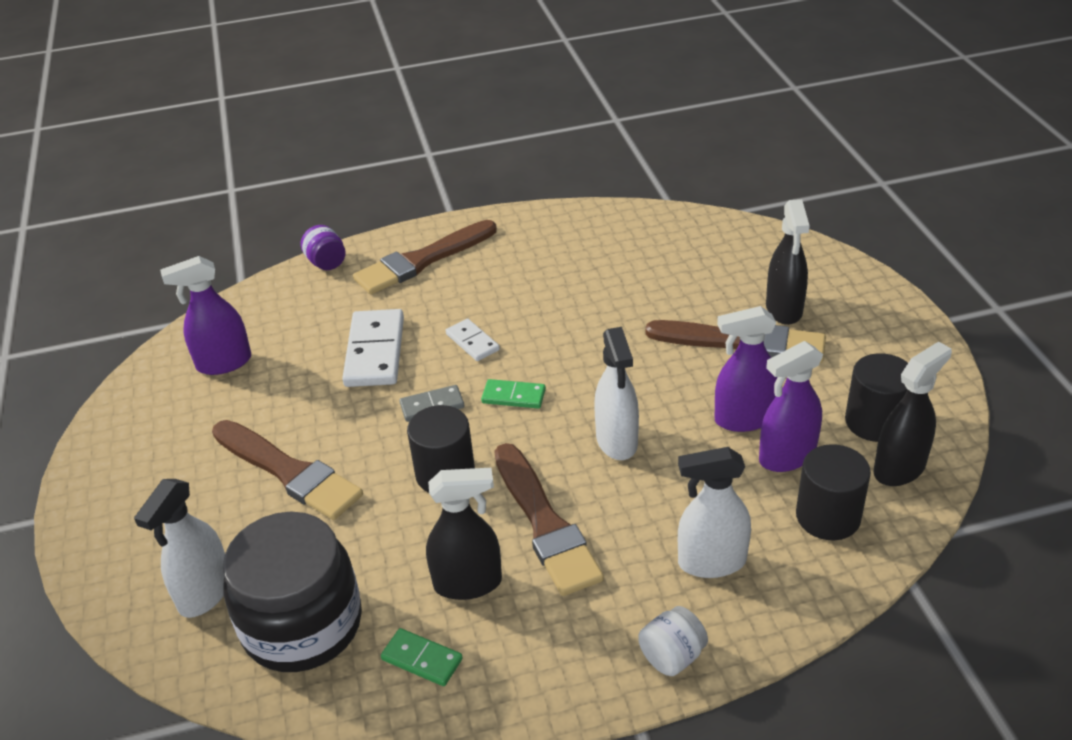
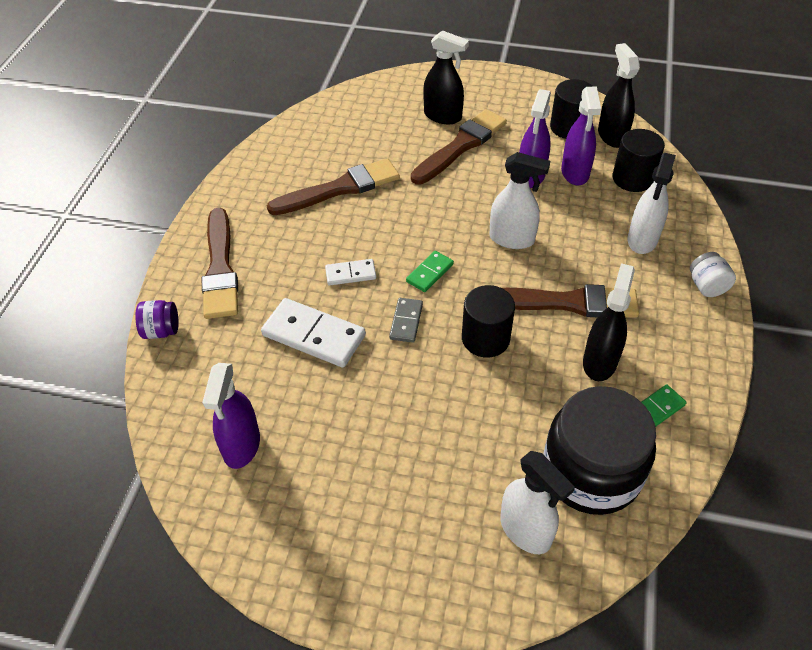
camera: 65 degrees left, 10 degrees up
brown brush [212,420,363,520] -> brown brush moved to [267,158,400,215]

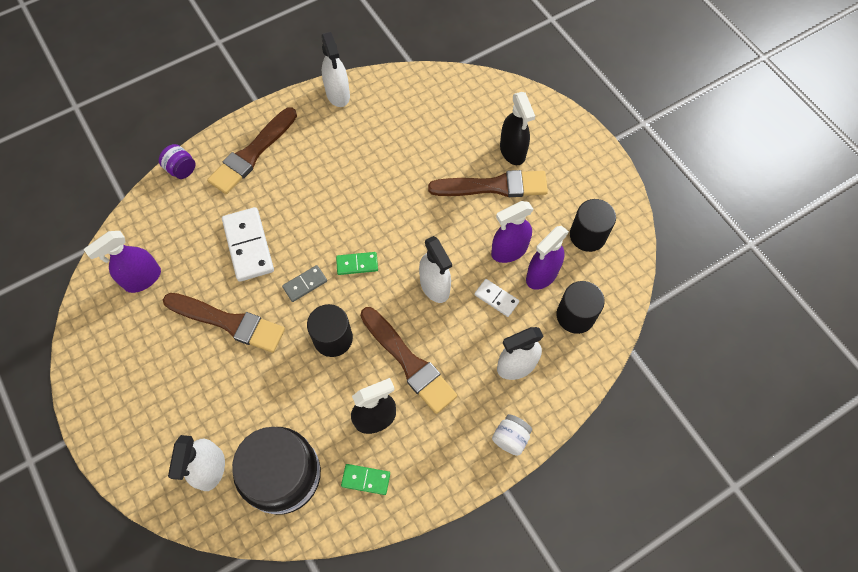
camera: 45 degrees right, 15 degrees up
brown brush [267,158,400,215] -> brown brush moved to [163,293,285,353]
white domino [325,259,376,285] -> white domino moved to [474,279,519,317]
black spray bottle [598,43,640,148] -> none
none -> white spray bottle [321,32,350,107]

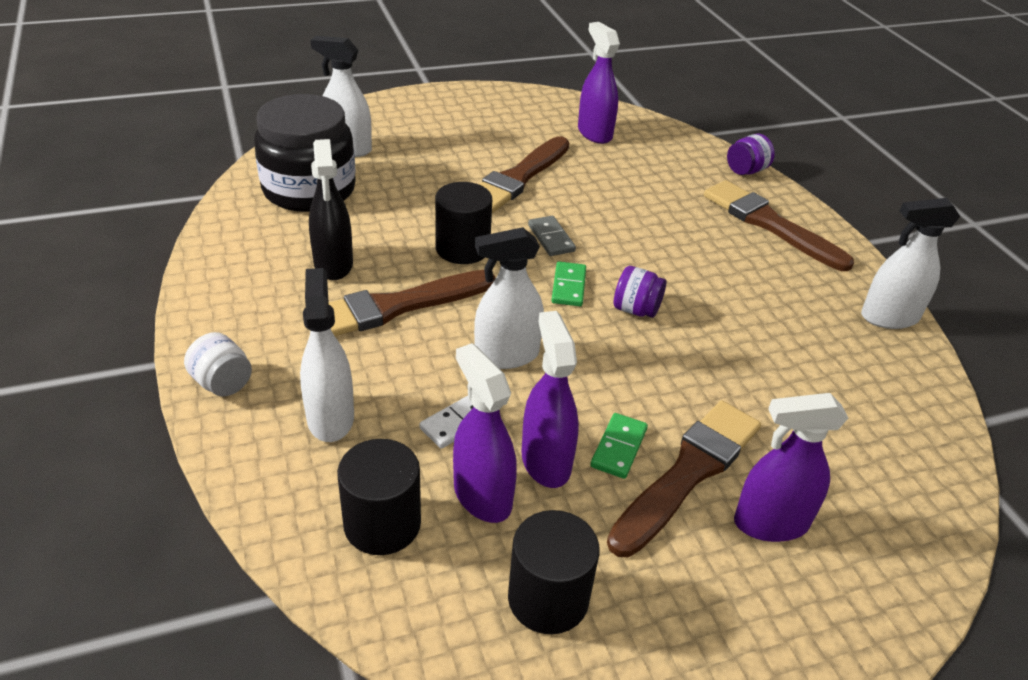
camera: 100 degrees right, 25 degrees down
white domino [222,207,274,282] -> none
green domino [341,464,390,495] -> green domino moved to [590,413,648,479]
brown brush [428,170,548,197] -> brown brush turned 150 degrees counterclockwise [607,401,761,557]
black spray bottle [500,92,535,165] -> purple spray bottle [734,393,848,542]
none -> purple jar [613,266,666,318]

